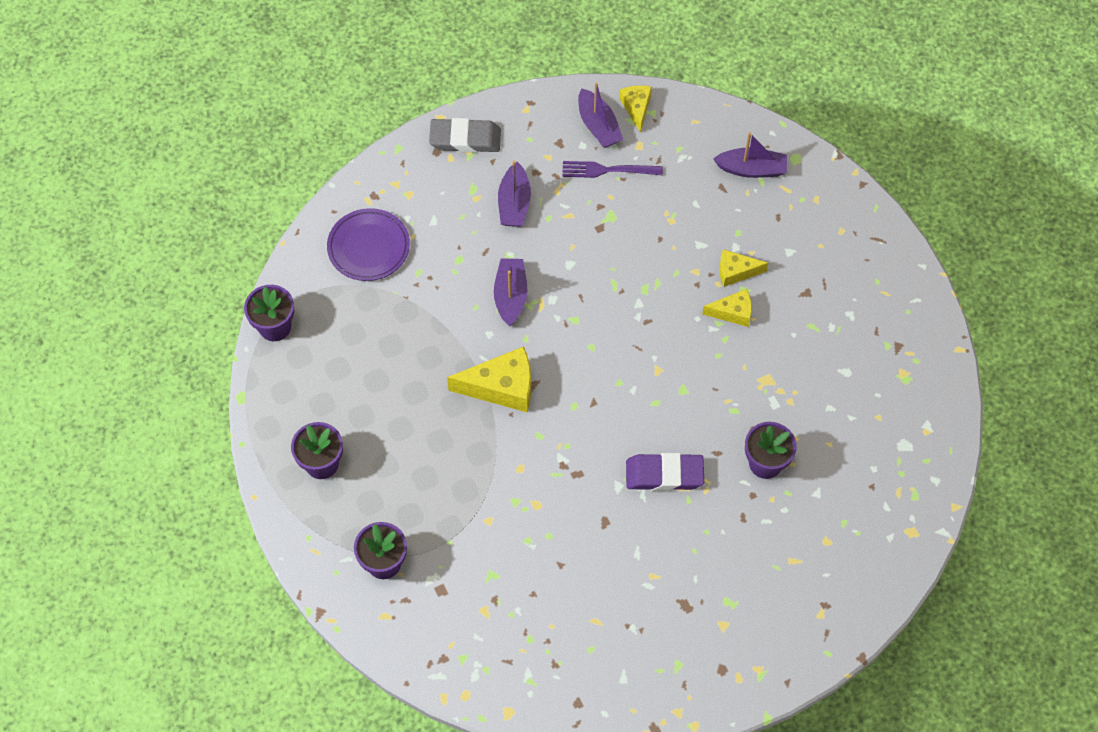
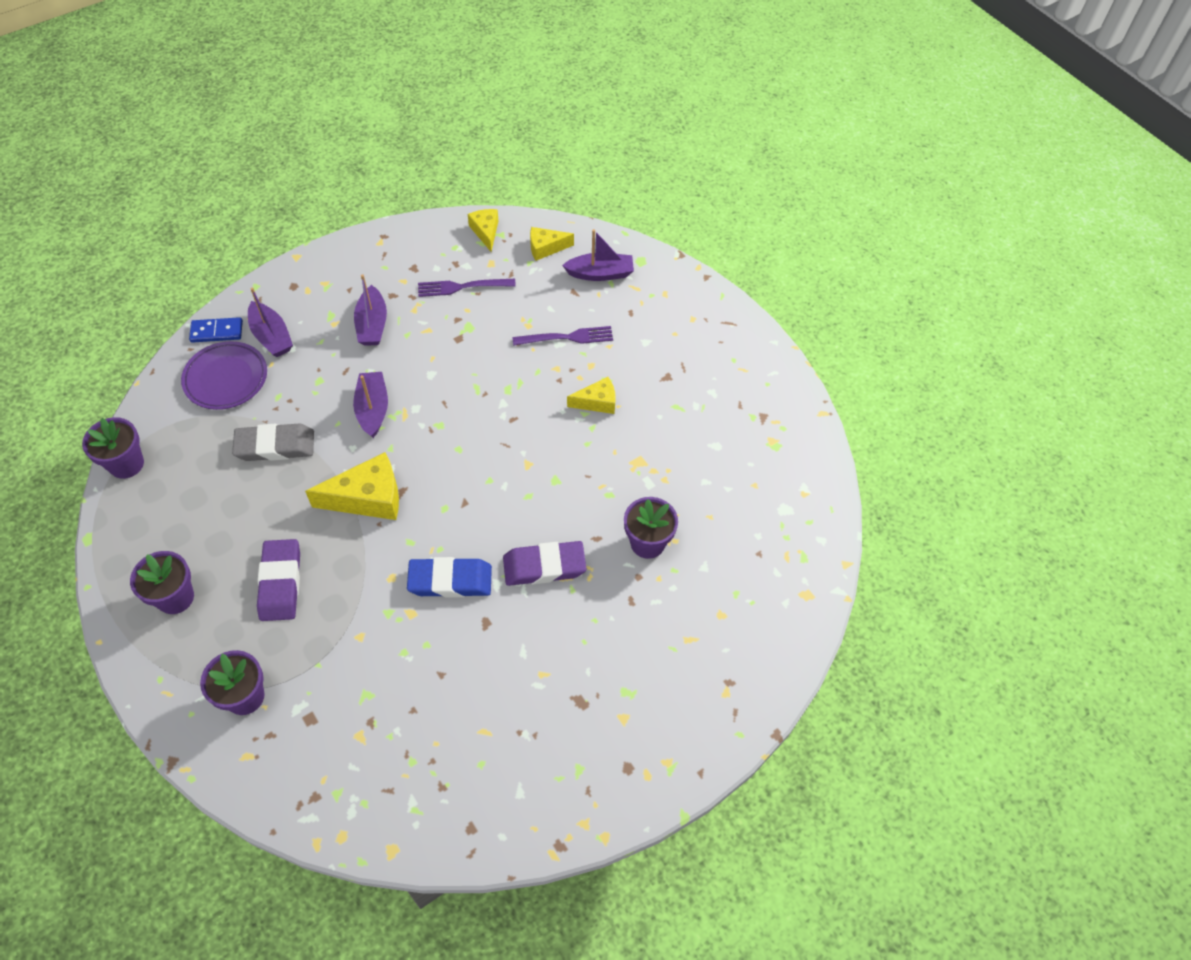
camera: 10 degrees left, 5 degrees down
grey eraser [429,118,501,153] -> grey eraser moved to [232,423,314,461]
purple boat [578,82,623,148] -> purple boat moved to [248,287,293,357]
yellow cheese [719,249,768,287] -> yellow cheese moved to [530,227,574,261]
none -> blue domino [189,317,243,343]
none -> purple eraser [257,539,300,621]
none -> blue eraser [407,557,492,598]
none -> purple fork [512,326,613,346]

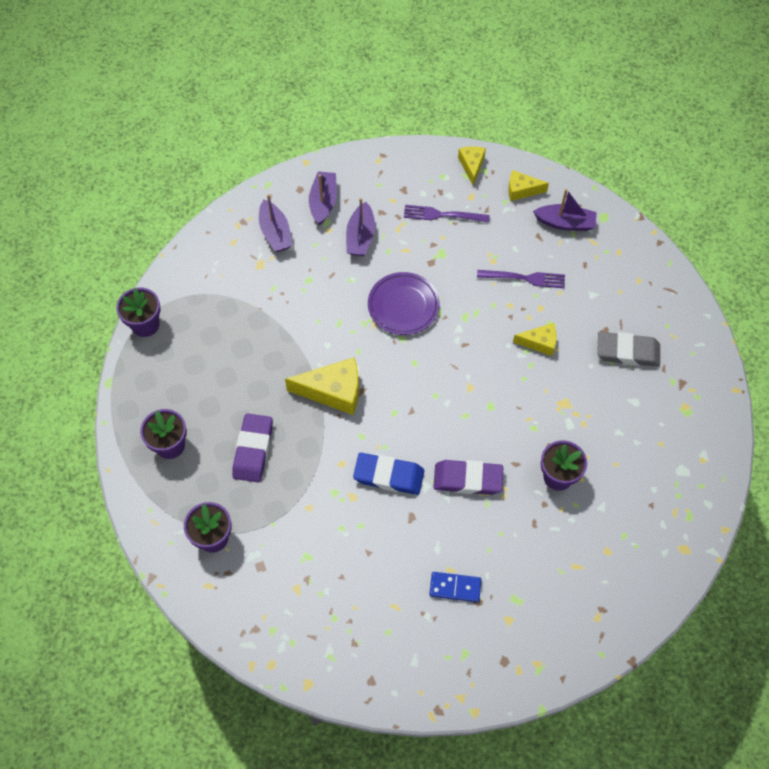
camera: 15 degrees right, 5 degrees up
purple plate [181,341,267,410] -> purple plate moved to [368,272,440,335]
blue domino [189,317,243,343] -> blue domino moved to [429,572,481,602]
grey eraser [232,423,314,461] -> grey eraser moved to [597,332,660,367]
purple boat [353,372,388,438] -> purple boat moved to [309,171,337,225]

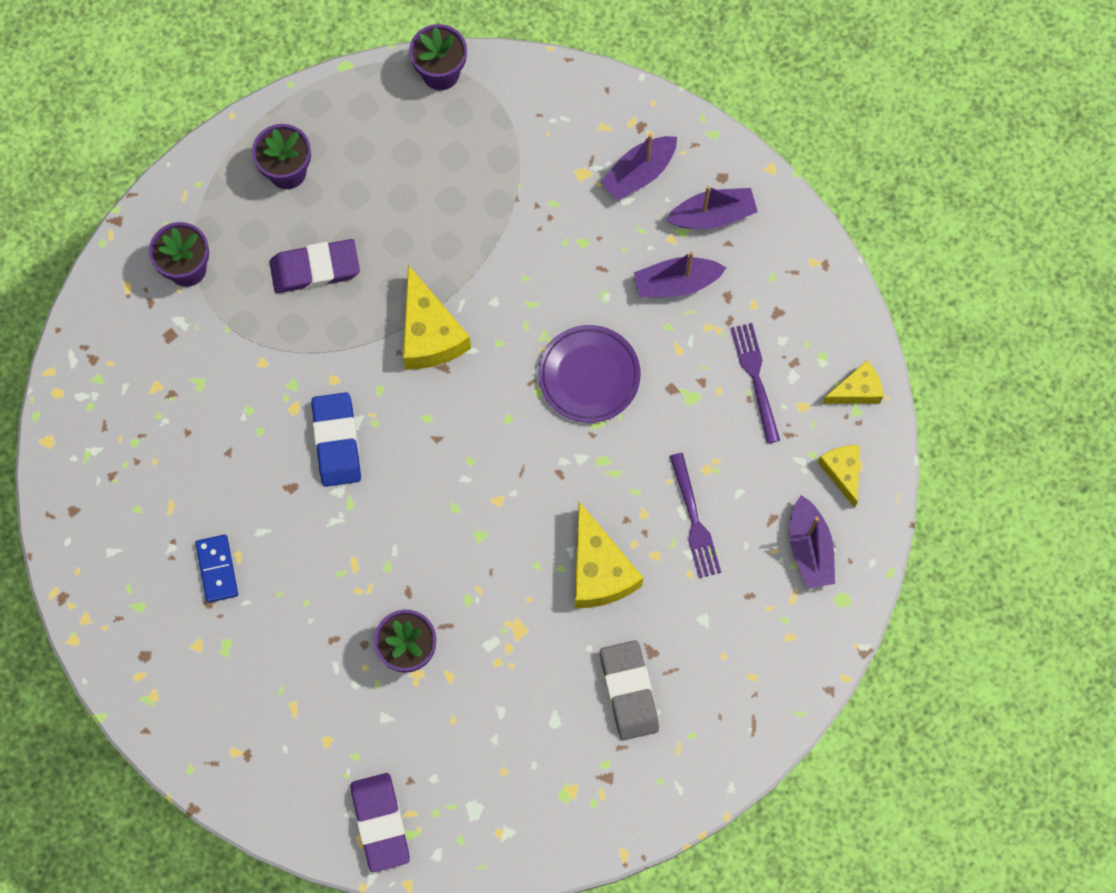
camera: 70 degrees right, 10 degrees up
purple eraser [433,460,503,495] -> purple eraser moved to [350,773,410,872]
yellow cheese [513,323,557,356] -> yellow cheese [575,502,643,608], size x1.69

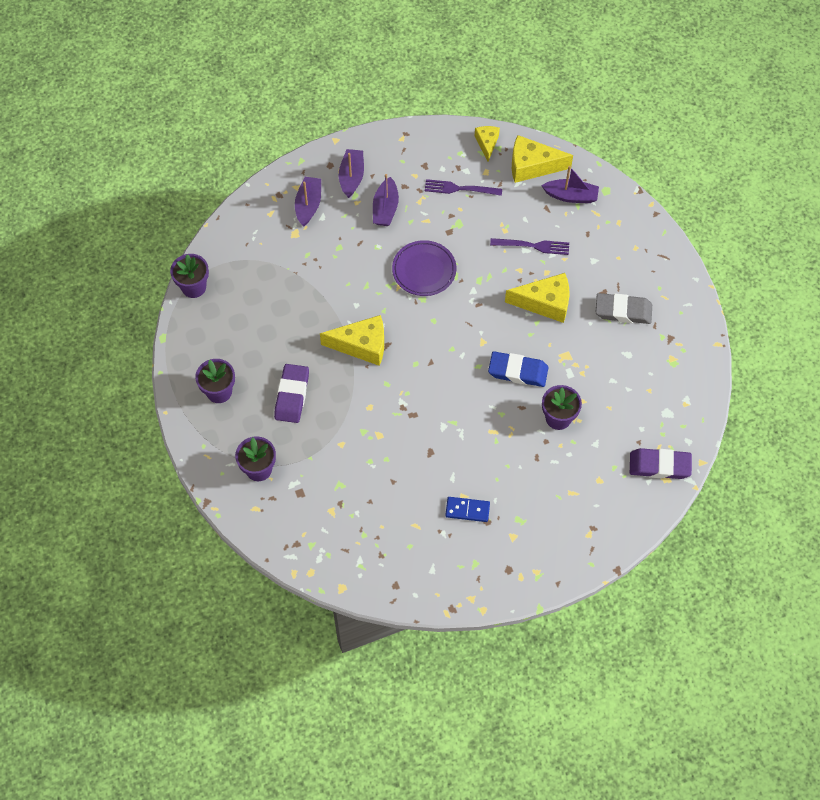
camera: 70 degrees left, 10 degrees down
blue eraser [311,392,361,487] -> blue eraser moved to [488,351,549,387]
purple boat [601,134,677,201] -> purple boat turned 150 degrees counterclockwise [295,177,321,226]
yellow cheese [818,445,860,508] -> yellow cheese [512,135,573,183], size x1.69

